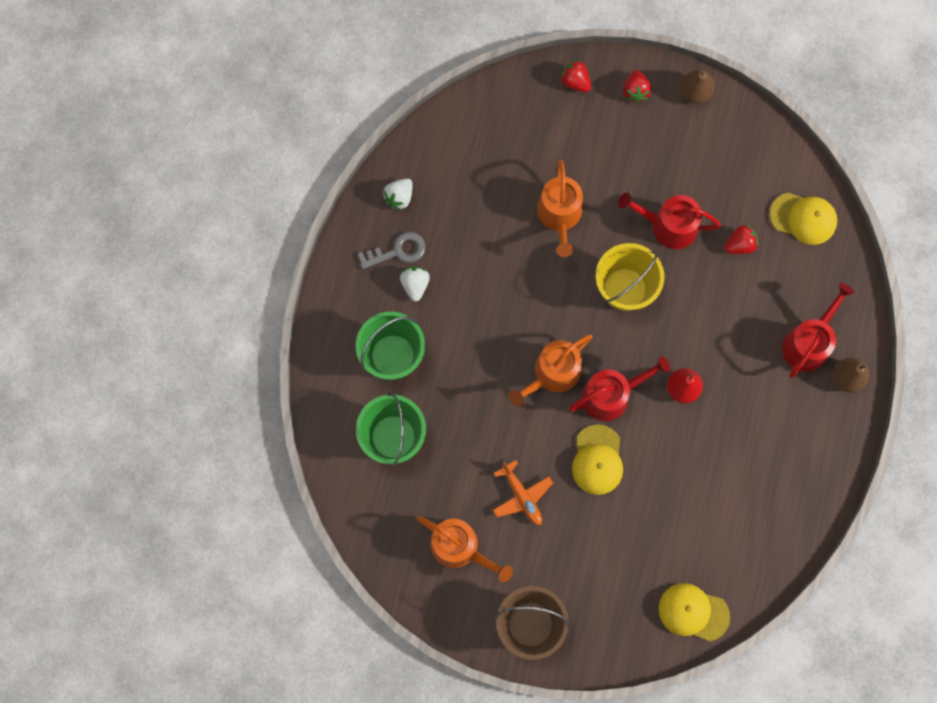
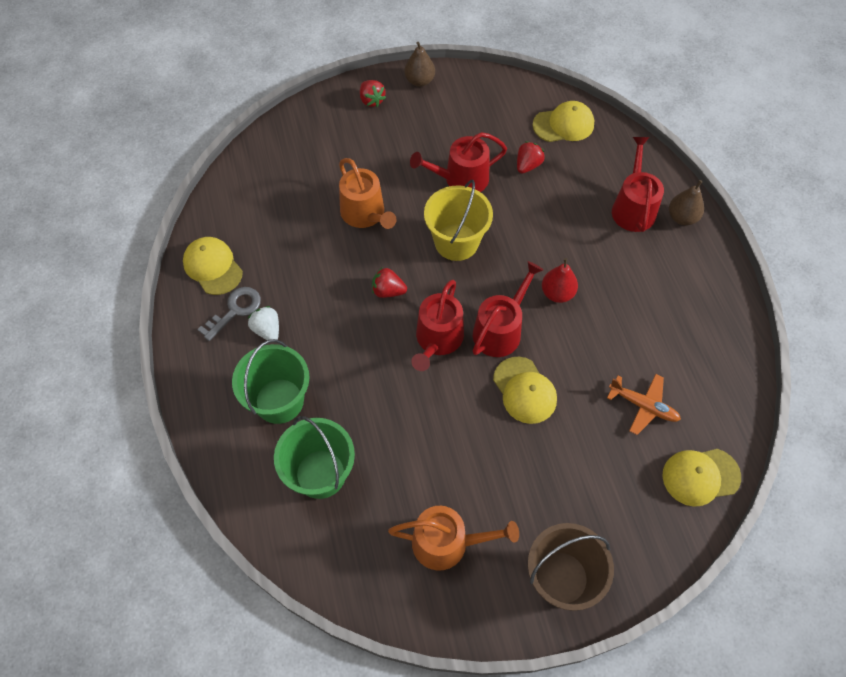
camera: 30 degrees left, 15 degrees down
white strawberry [383,178,413,210] -> yellow cap [183,237,243,295]
orange plane [493,460,553,525] -> orange plane moved to [607,374,681,435]
orange watering can [509,334,592,406] -> red watering can [411,280,464,371]
red strawberry [560,60,591,92] -> red strawberry moved to [372,268,407,298]

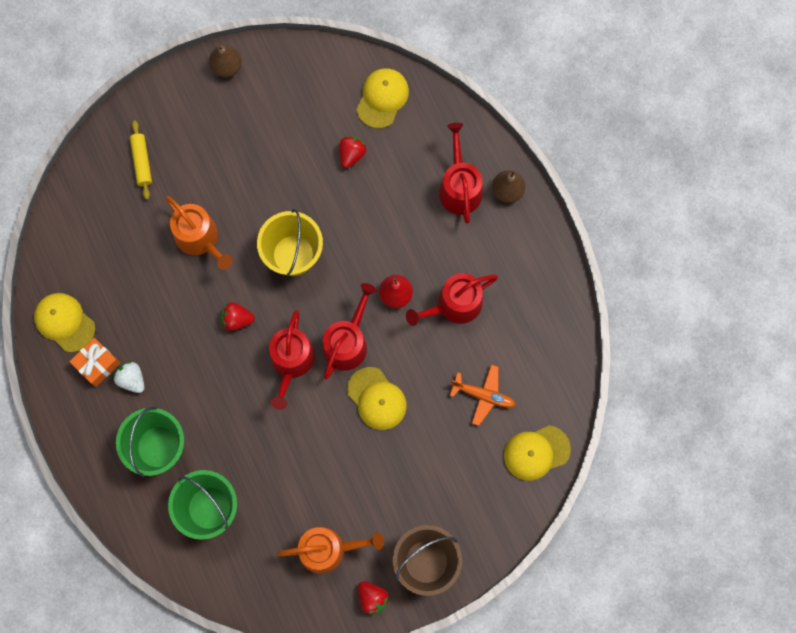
camera: 10 degrees left, 15 degrees up
grey key [197,287,261,341] -> orange gift [69,338,120,387]
red strawberry [360,80,386,107] -> red strawberry moved to [358,581,390,616]
red watering can [410,132,507,192] -> red watering can moved to [406,273,498,326]
yellow cap [533,101,594,142] -> yellow cap turned 45 degrees counterclockwise [356,68,409,128]
none -> yellow rolling pin [130,120,152,200]

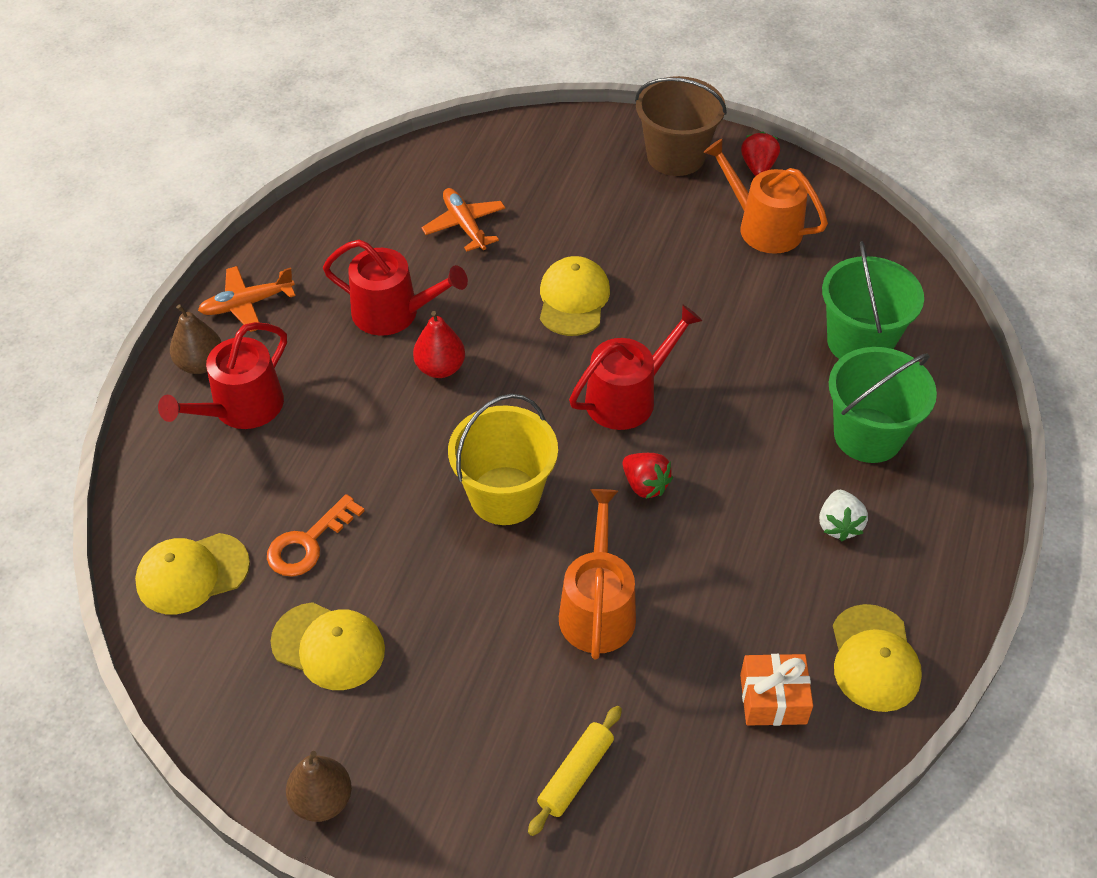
camera: 135 degrees left, 25 degrees down
orange gift [69,338,120,387] -> orange gift moved to [740,654,813,726]
red watering can [322,283,377,380] -> none
red strawberry [339,136,367,168] -> orange key [267,494,364,577]
yellow cap [504,425,571,481] -> yellow cap moved to [271,602,385,690]
none -> orange plane [198,266,296,332]

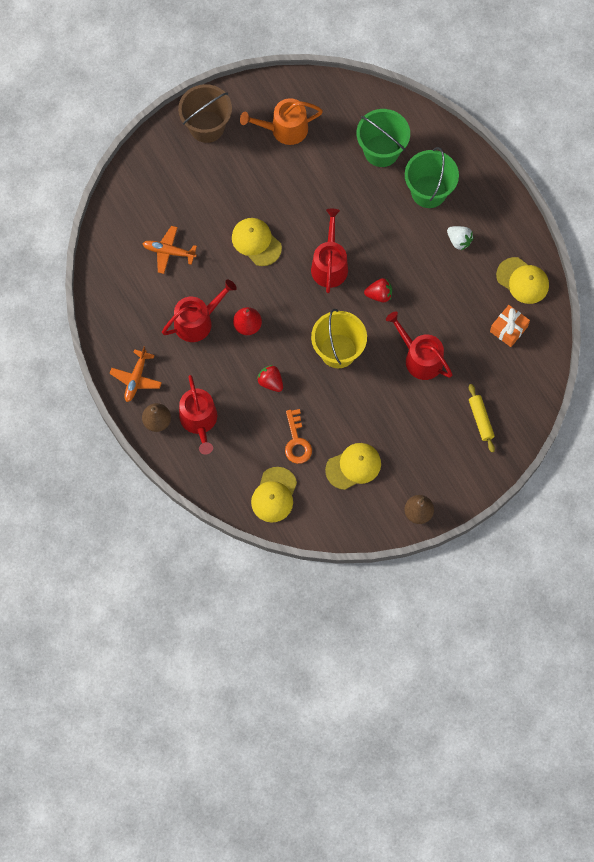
camera: 50 degrees left, 20 degrees up
orange watering can [559,489,636,659] -> red watering can [386,311,453,380]
red strawberry [741,132,780,176] -> red strawberry moved to [257,365,283,392]

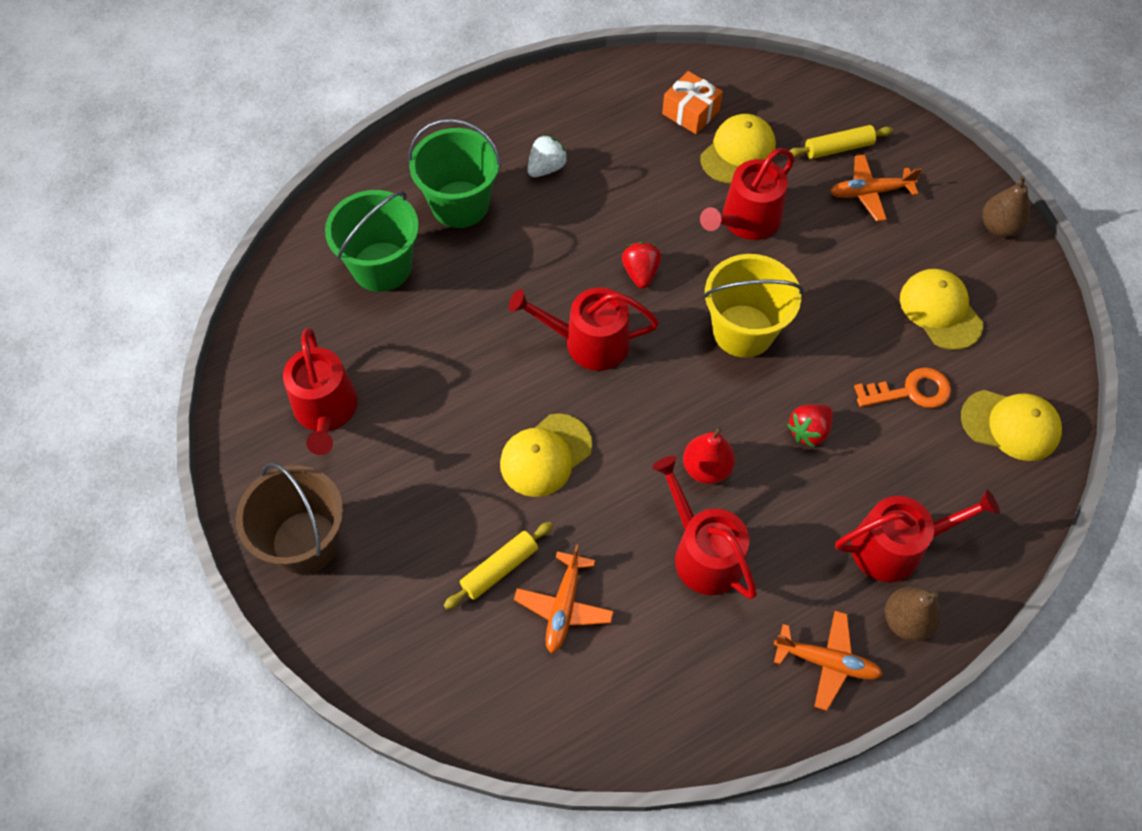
camera: 90 degrees left, 10 degrees down
orange watering can [240,98,323,145] -> red watering can [283,328,358,455]
yellow cap [496,257,549,304] -> yellow cap moved to [700,114,776,184]
none -> yellow rolling pin [444,522,553,610]
none -> orange plane [830,155,922,222]

